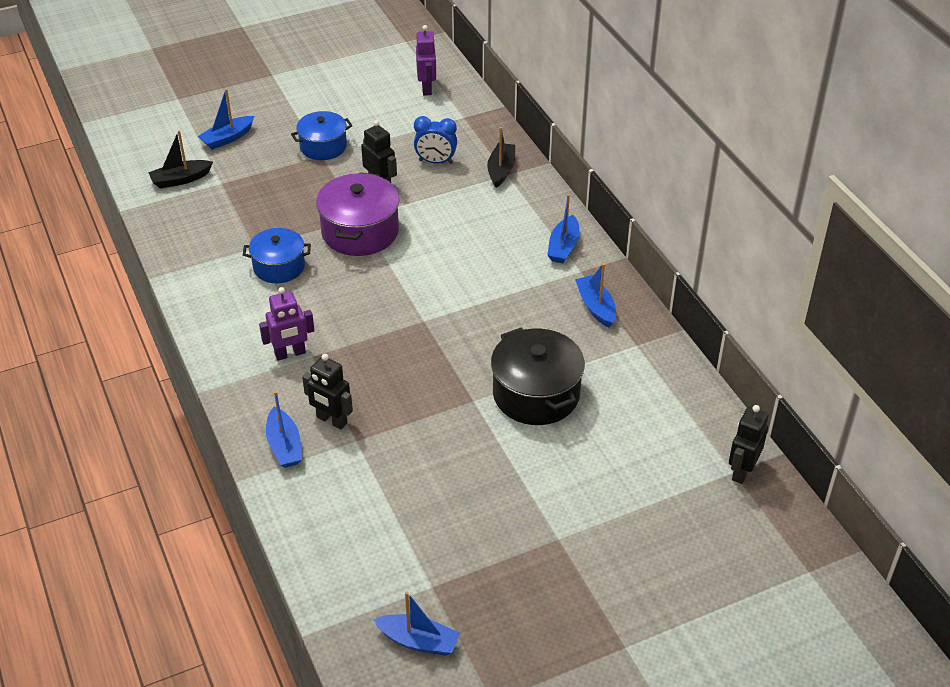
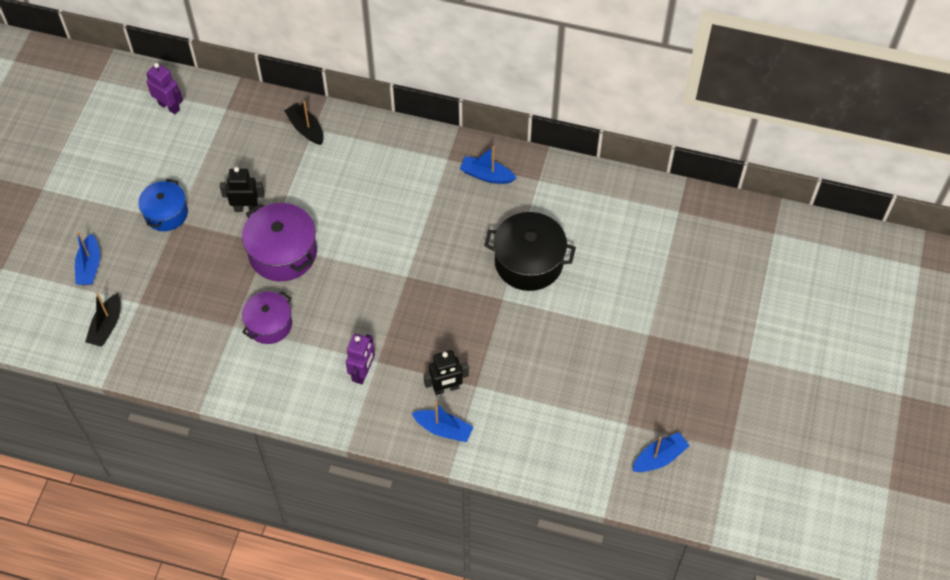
camera: 50 degrees left, 15 degrees up
blue pot [243,228,311,283] -> purple pot [242,291,292,344]
blue clock [414,116,457,164] -> none
blue boat [547,194,580,263] -> none
black robot [729,405,769,484] -> none

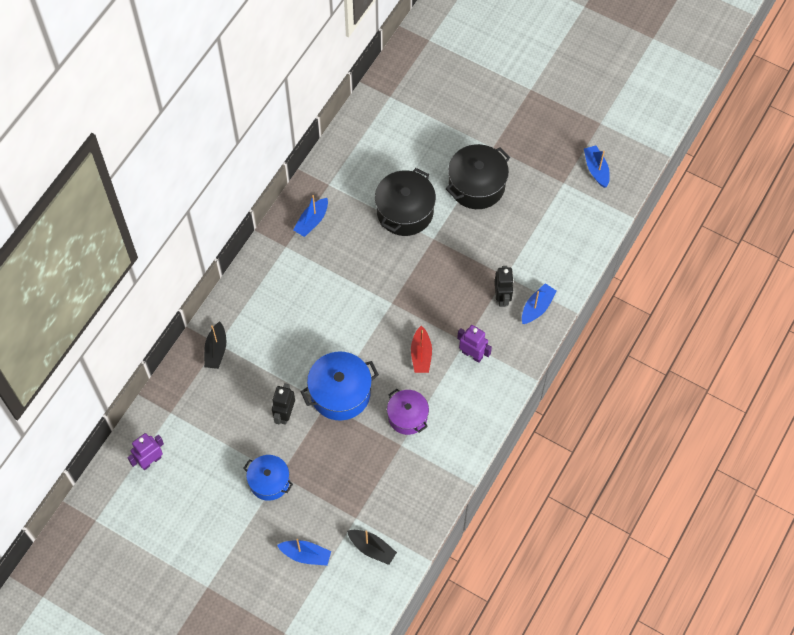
camera: 75 degrees left, 5 degrees up
purple pot [242,203,317,281] -> blue pot [300,351,379,420]
black boat [284,101,324,145] -> black boat turned 60 degrees counterclockwise [204,322,226,369]
none -> red boat [411,326,432,373]
none -> black pot [446,144,510,209]

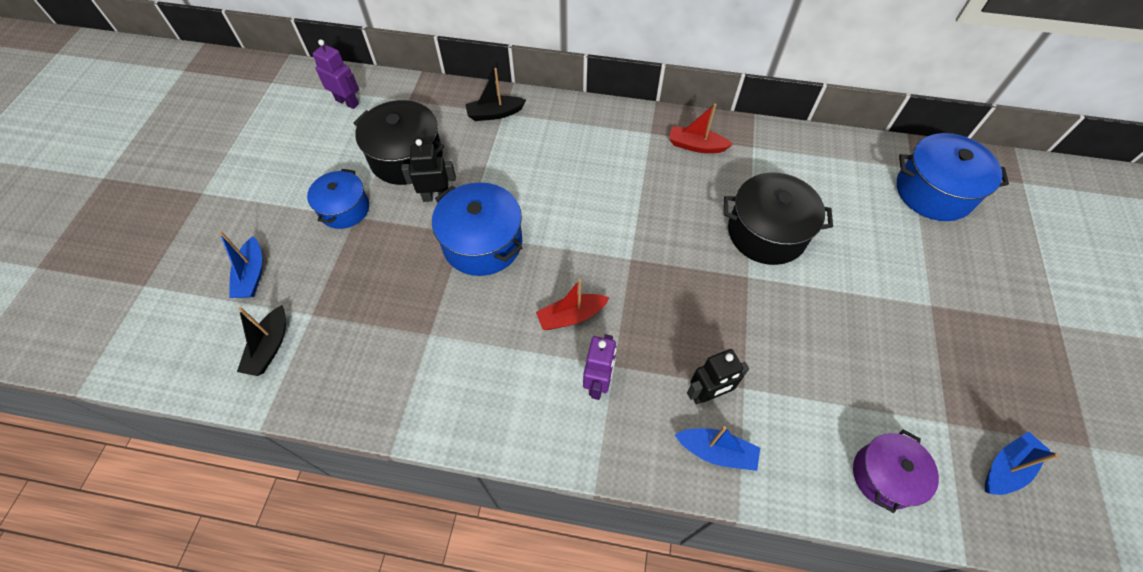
camera: 70 degrees right, 5 degrees down
blue boat [293,195,328,237] -> red boat [669,104,733,153]
purple pot [387,389,429,435] -> purple pot moved to [853,429,939,513]
black pot [446,144,510,209] -> black pot moved to [353,100,445,185]
none -> blue pot [897,133,1009,221]

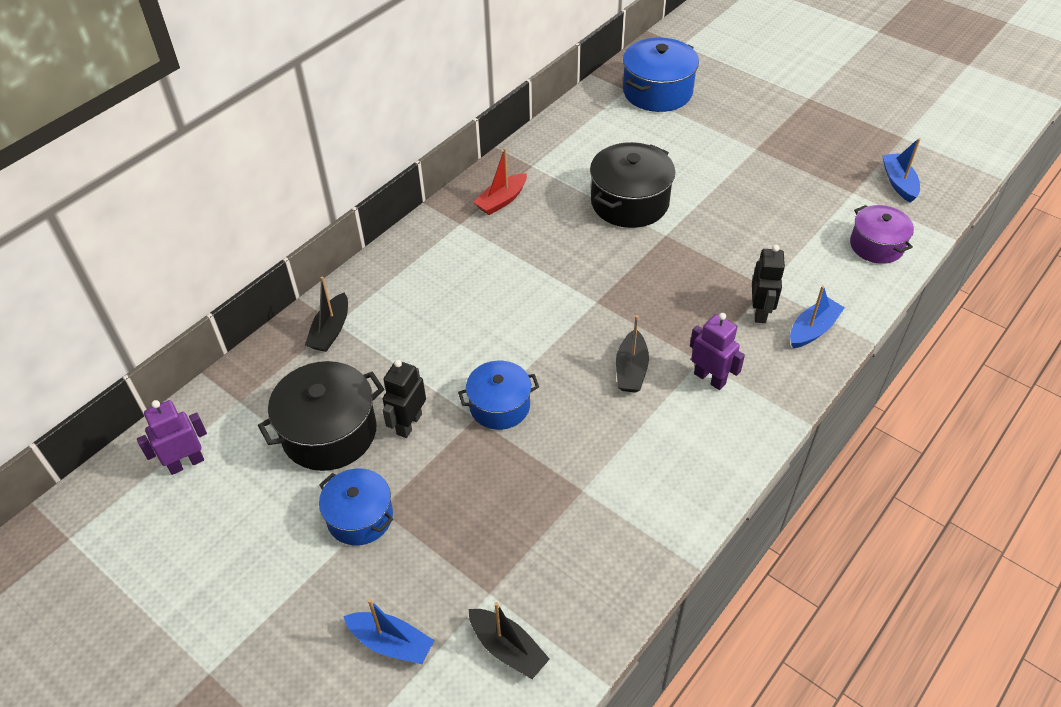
camera: 60 degrees left, 10 degrees down
blue pot [432,182,523,276] -> blue pot [458,361,539,430], size x0.65
red boat [536,279,609,330] -> black boat [616,315,649,393]

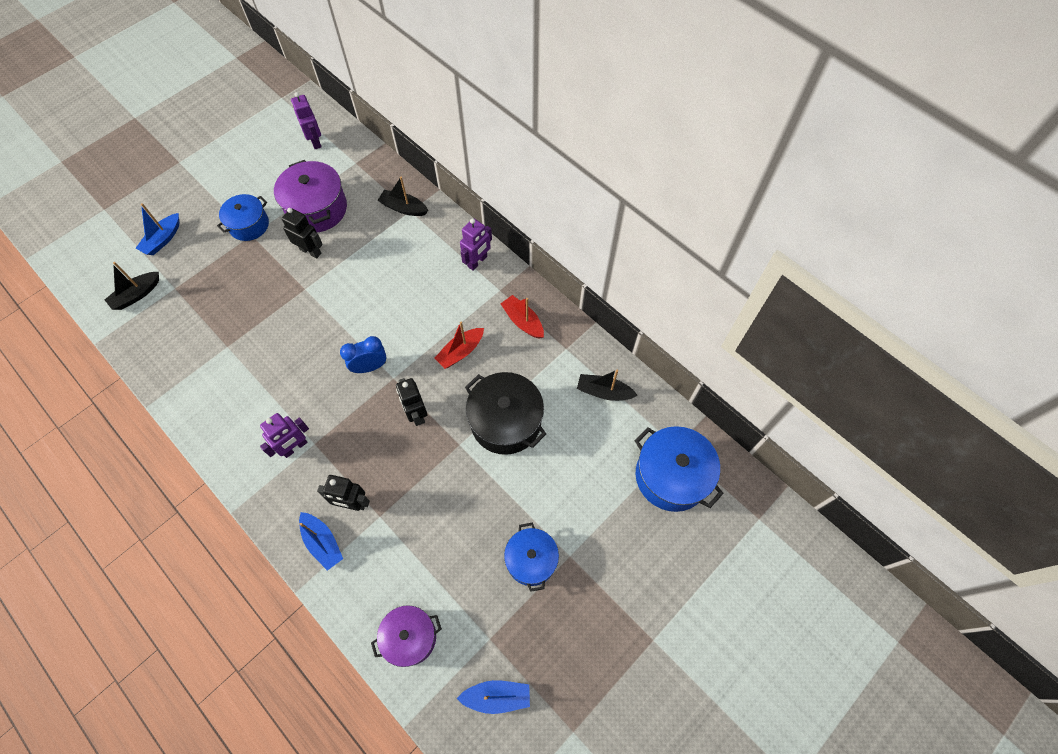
camera: 95 degrees right, 15 degrees up
black pot [258,361,384,471] -> purple pot [274,160,347,232]
blue pot [458,361,539,430] -> blue pot moved to [504,522,559,592]
black boat [616,315,649,393] -> black boat moved to [577,370,638,401]
none -> blue clock [340,336,386,373]
none -> black robot [396,378,427,426]
none -> red boat [435,321,484,369]
none -> purple robot [460,218,492,271]

